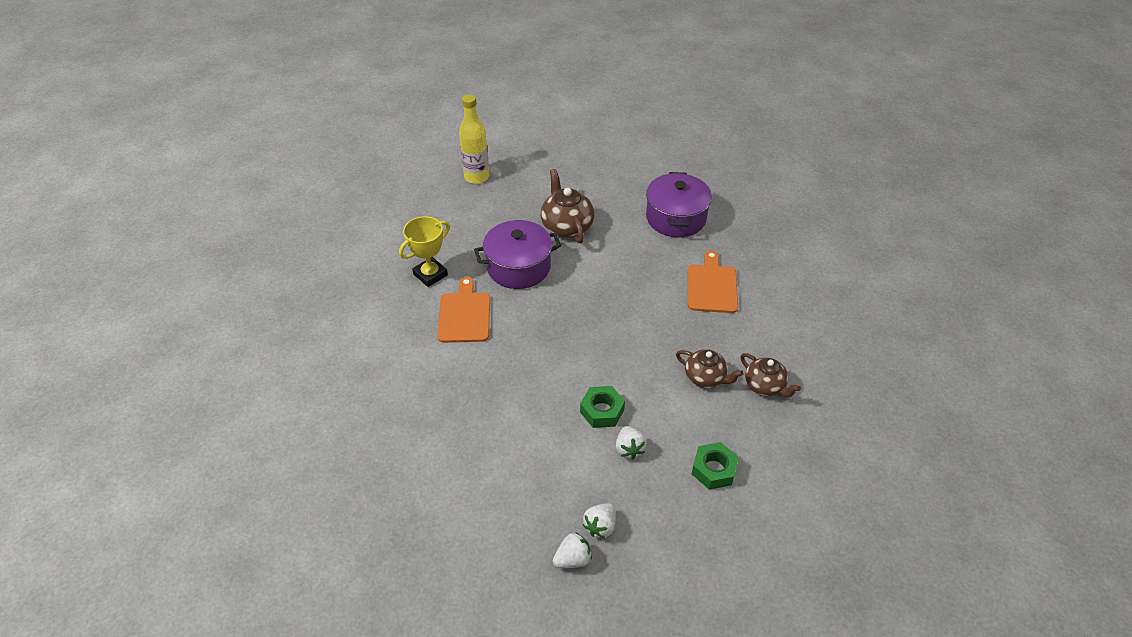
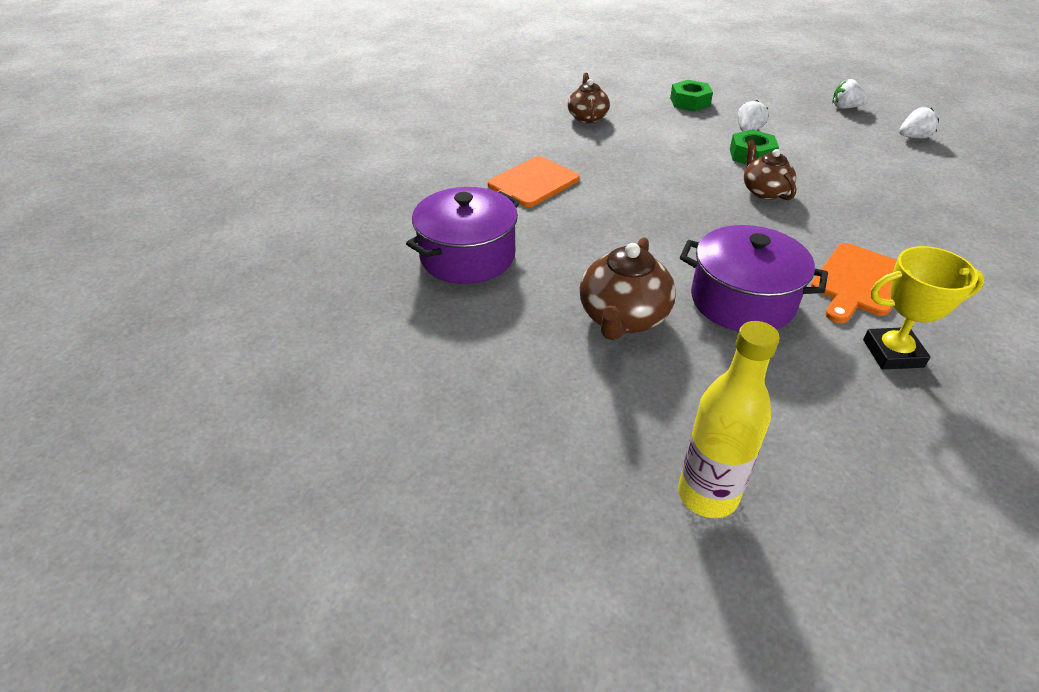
camera: 140 degrees left, 5 degrees down
white strawberry [583,503,616,538] -> white strawberry moved to [899,107,939,138]
brown teapot [676,349,743,388] -> brown teapot moved to [744,140,796,200]

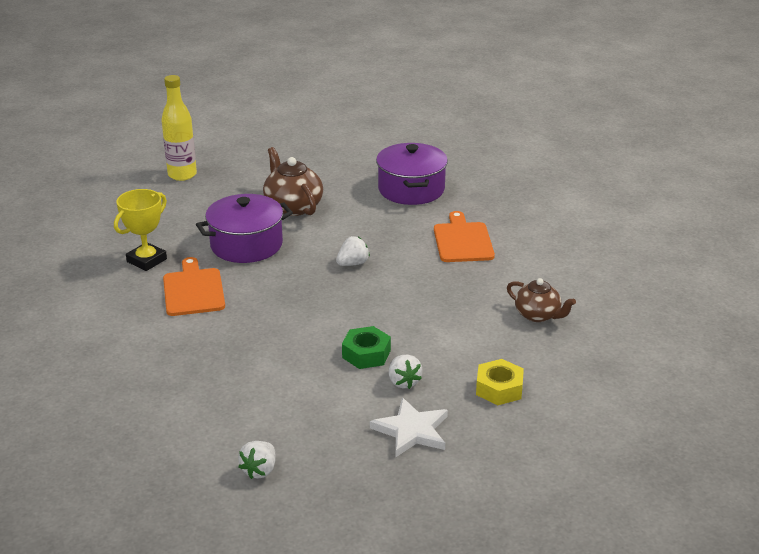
camera: 130 degrees right, 10 degrees down
green nut [670,80,713,111] -> yellow nut [476,359,524,405]
brown teapot [744,140,796,200] -> none
white strawberry [832,79,868,109] -> white strawberry moved to [336,236,370,266]
none -> white star [370,398,448,457]

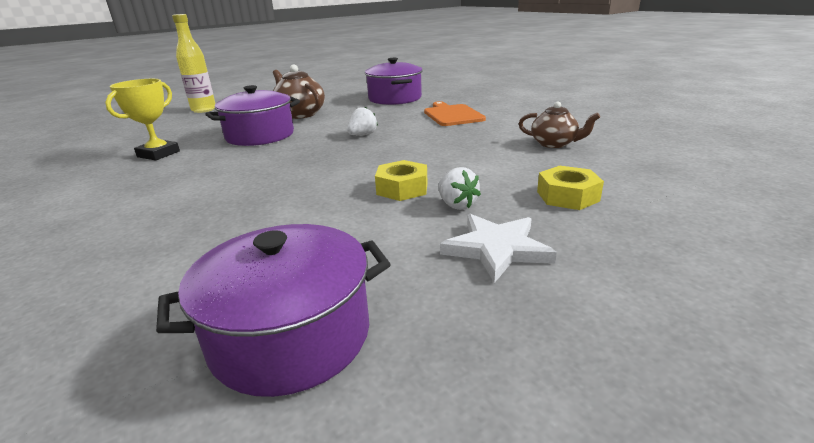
camera: 10 degrees left, 5 degrees down
orange cutting board [163,257,225,316] -> none
white strawberry [238,441,276,479] -> purple pot [156,224,391,397]
green nut [342,326,391,369] -> yellow nut [375,160,427,201]

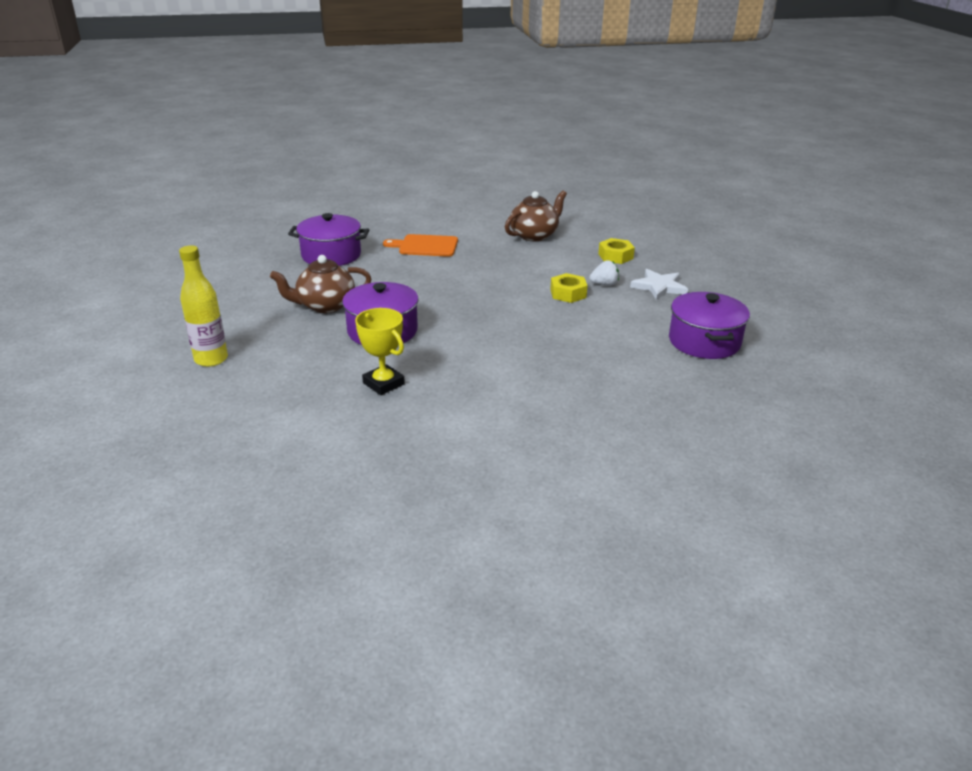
camera: 70 degrees left, 5 degrees up
white strawberry [347,107,378,135] -> none
brown teapot [518,101,600,148] -> brown teapot [505,191,567,241], size x1.50

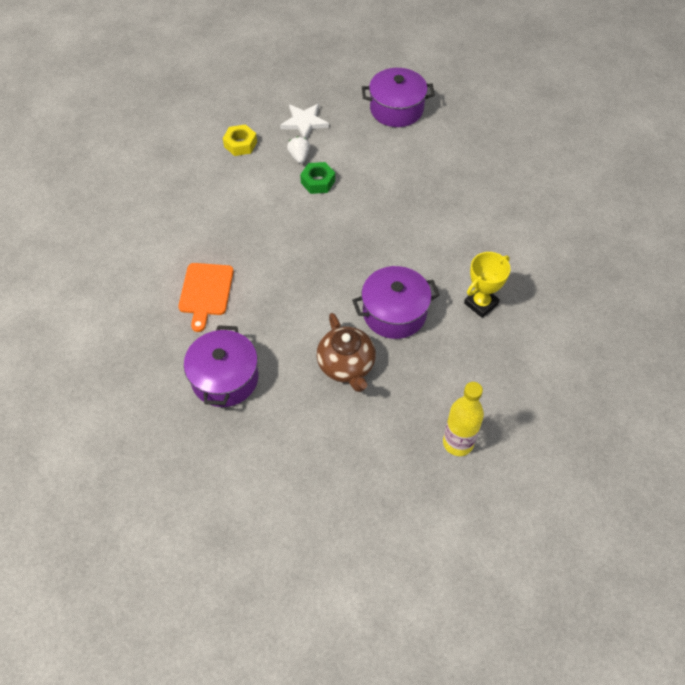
camera: 90 degrees left, 25 degrees up
brown teapot [505,191,567,241] -> none
yellow nut [550,273,587,303] -> green nut [300,162,335,194]

